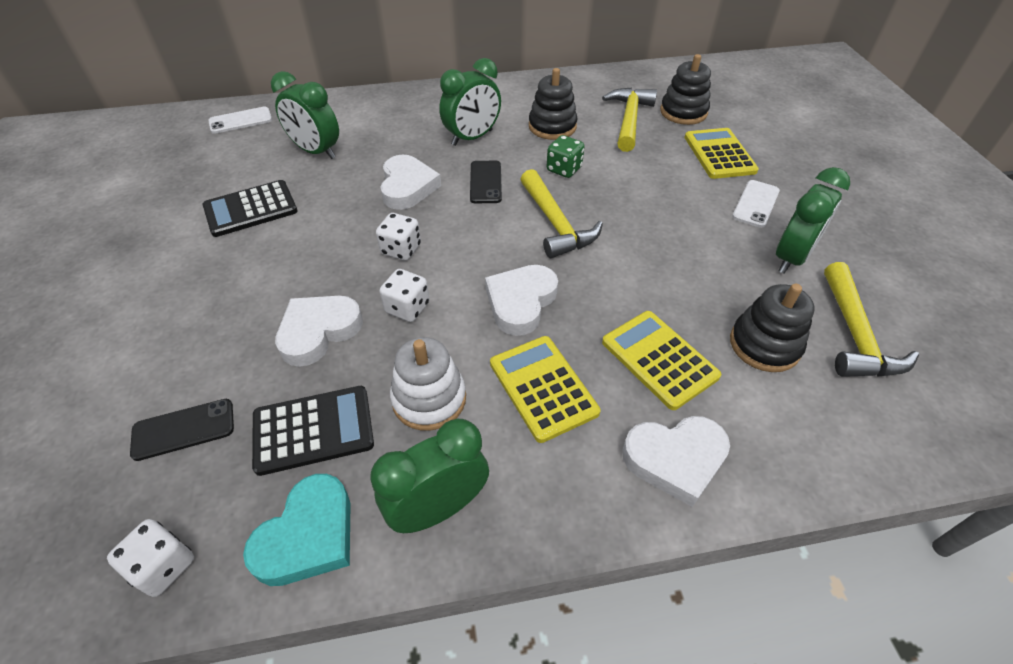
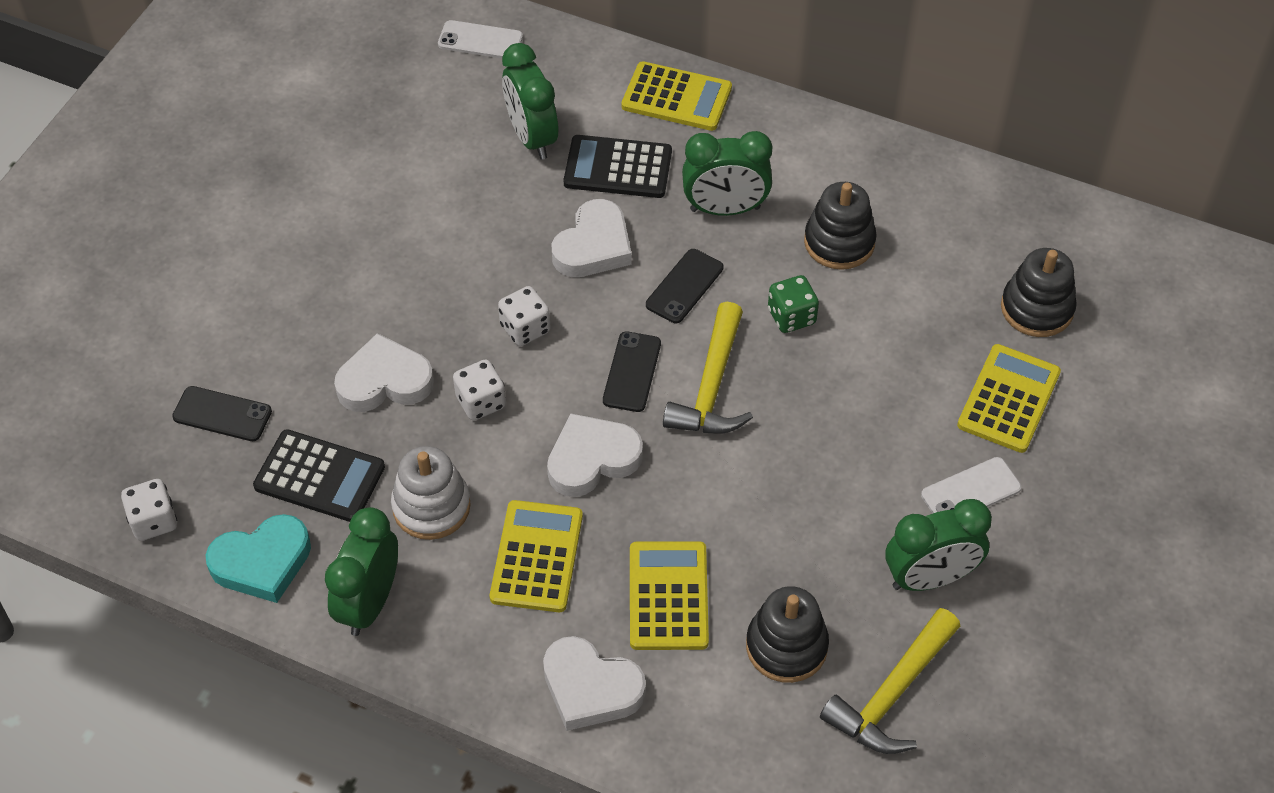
camera: 35 degrees right, 5 degrees up
black calculator [203,180,298,237] -> black calculator moved to [563,135,672,198]
green clock [370,419,489,533] -> green clock turned 75 degrees counterclockwise [325,507,398,636]
yellow hammer [602,88,657,152] -> none
none -> black phone [603,331,661,412]
none -> yellow calculator [621,61,732,131]

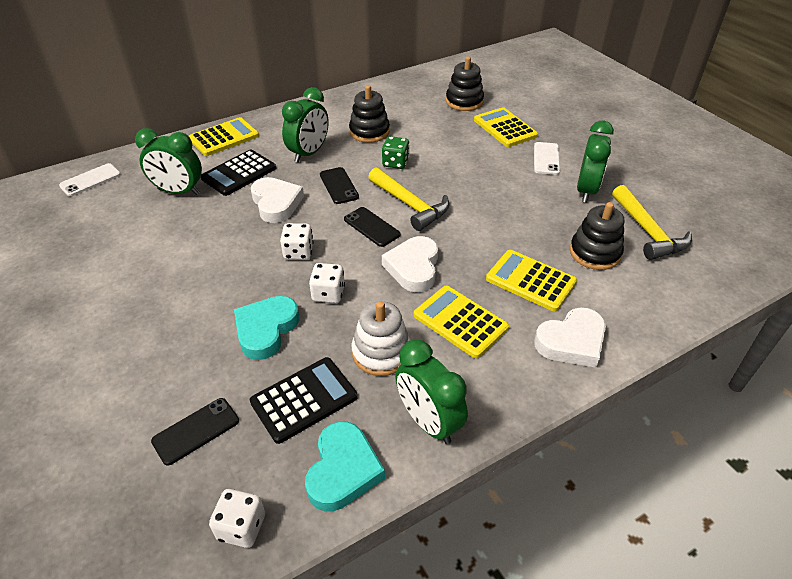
camera: 55 degrees left, 10 degrees down
white heart [334,333,434,412] -> turquoise heart [234,296,299,360]

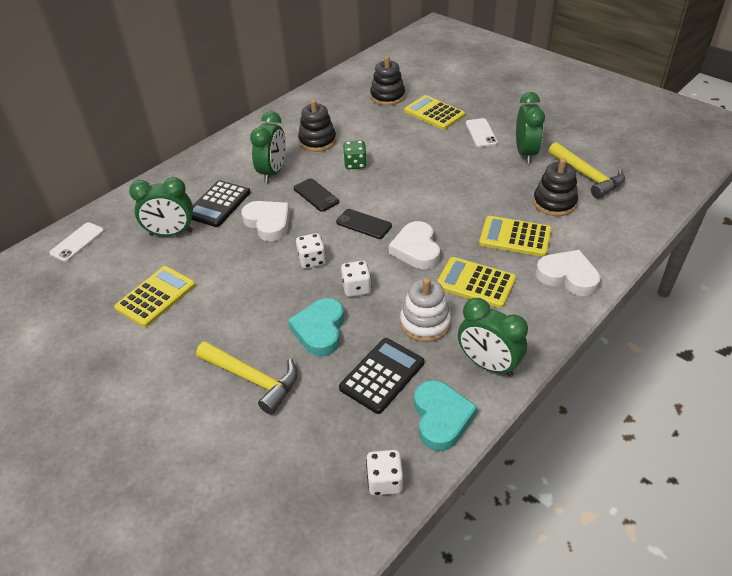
camera: 15 degrees left, 0 degrees up
black phone [151,398,239,466] -> none
yellow calculator [189,117,259,156] -> yellow calculator moved to [114,266,196,327]
yellow hammer [368,167,450,231] -> yellow hammer moved to [196,341,298,414]
white heart [534,308,606,368] -> white heart turned 105 degrees counterclockwise [536,250,600,296]

